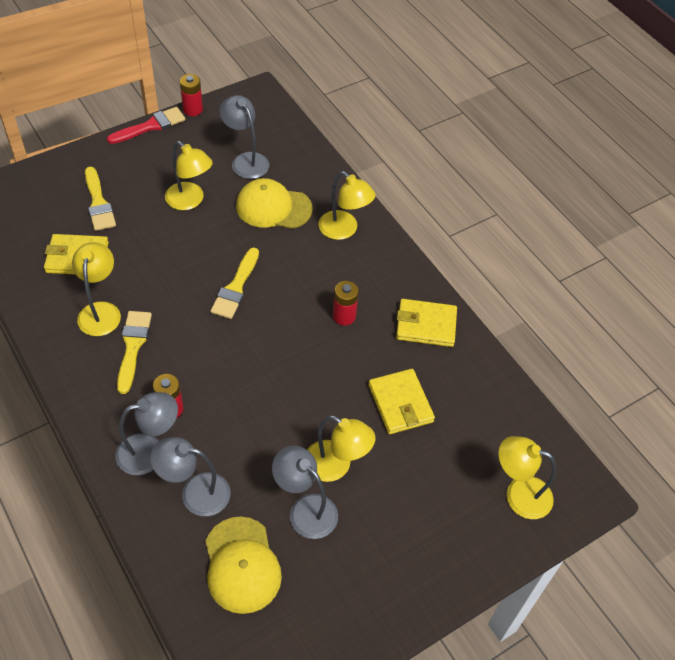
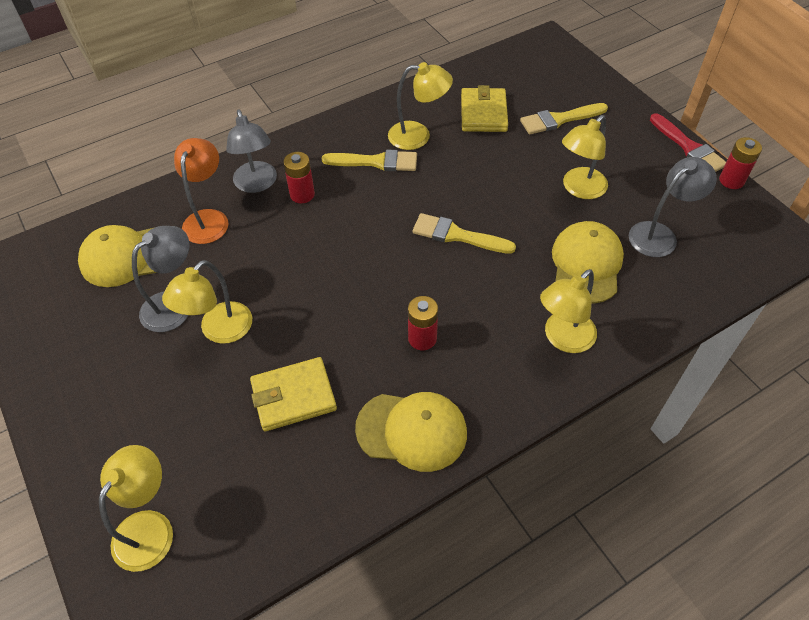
camera: 95 degrees right, 0 degrees up
grey lamp [150,437,231,516] -> orange lamp [174,138,229,244]
yellow wallet [396,299,457,347] -> yellow cap [355,392,467,472]

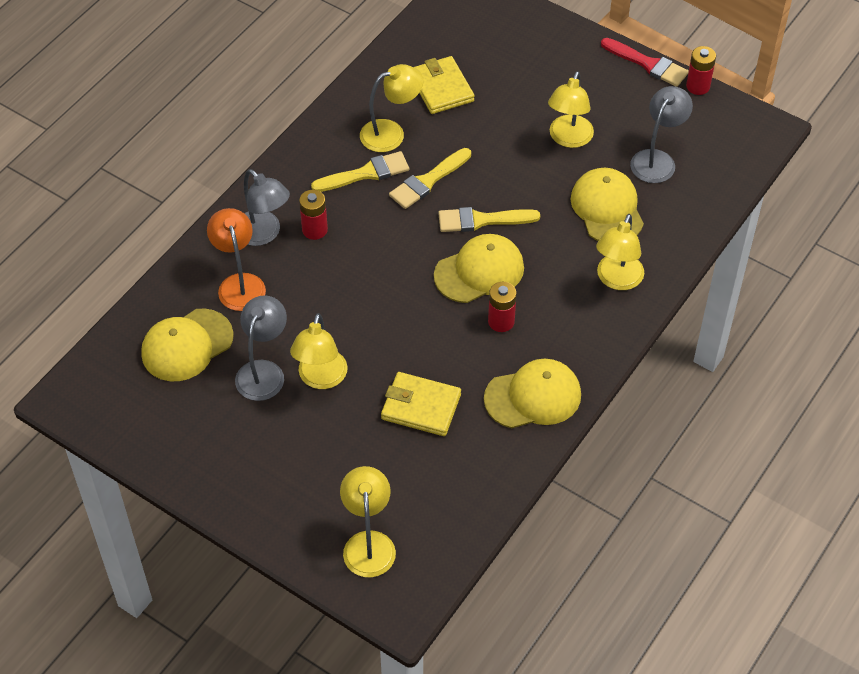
camera: 25 degrees left, 0 degrees up
yellow wallet [250,357,337,431] -> yellow wallet turned 60 degrees clockwise [381,372,461,436]
yellow brush [520,103,608,135] -> yellow brush moved to [389,148,471,209]
none -> yellow cap [434,234,524,303]

